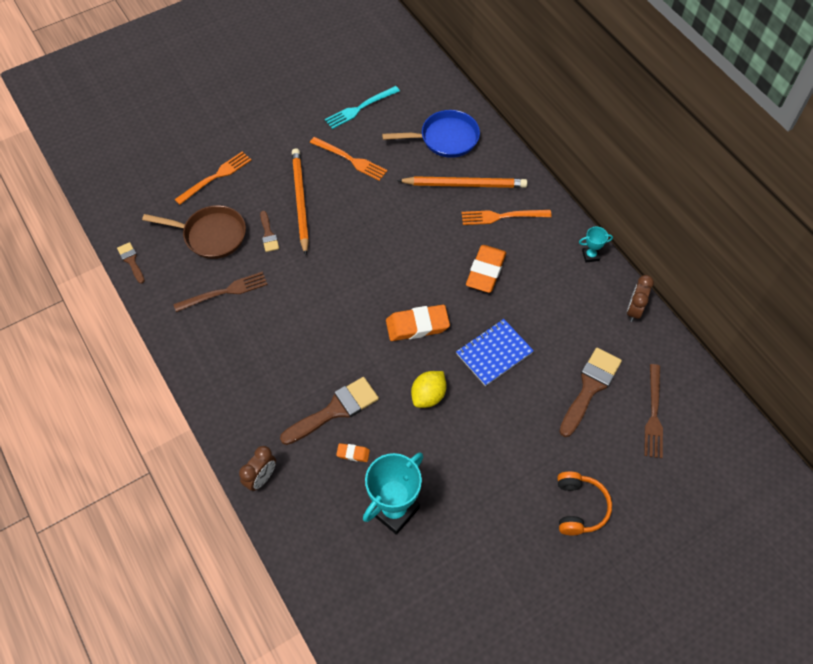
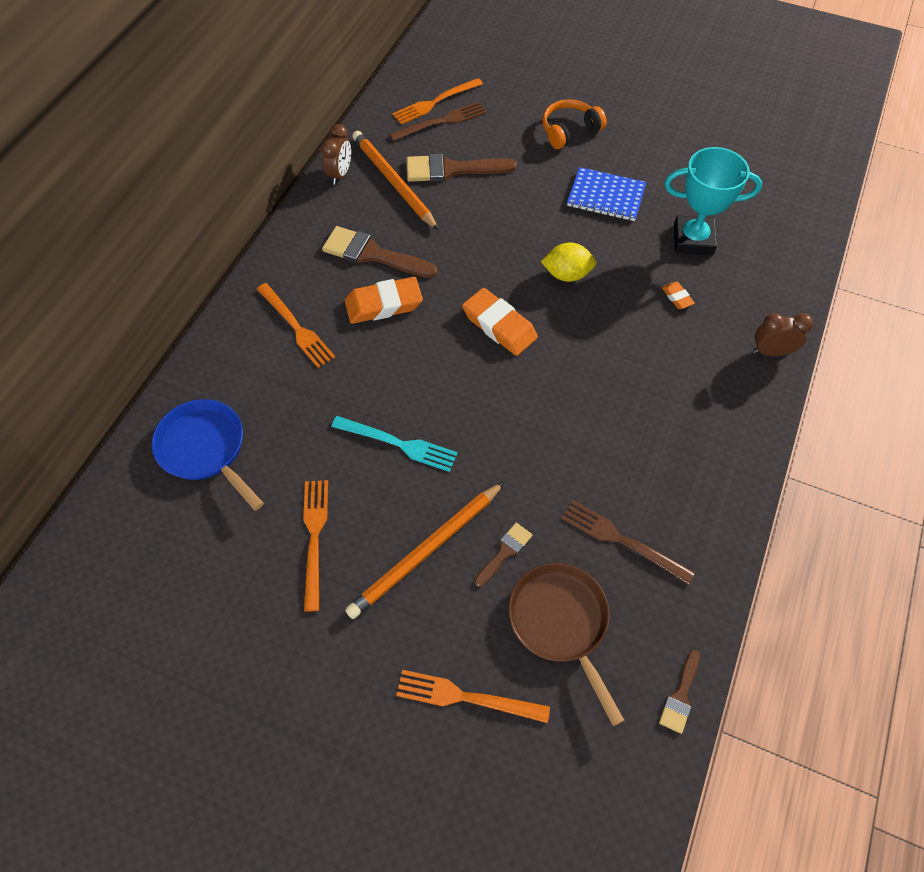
camera: 125 degrees left, 0 degrees up
brown brush [280,377,379,445] -> brown brush moved to [322,226,438,278]
turquoise fork [325,86,400,129] -> turquoise fork moved to [331,416,458,472]
orange pencil [397,176,528,188] -> orange pencil moved to [352,131,439,230]
blue notebook [456,319,534,386] -> blue notebook moved to [567,167,646,221]
turquoise trophy [579,227,613,263] -> none
brown clock [627,275,654,322] -> brown clock turned 60 degrees counterclockwise [321,124,351,185]
none -> orange fork [392,78,483,125]

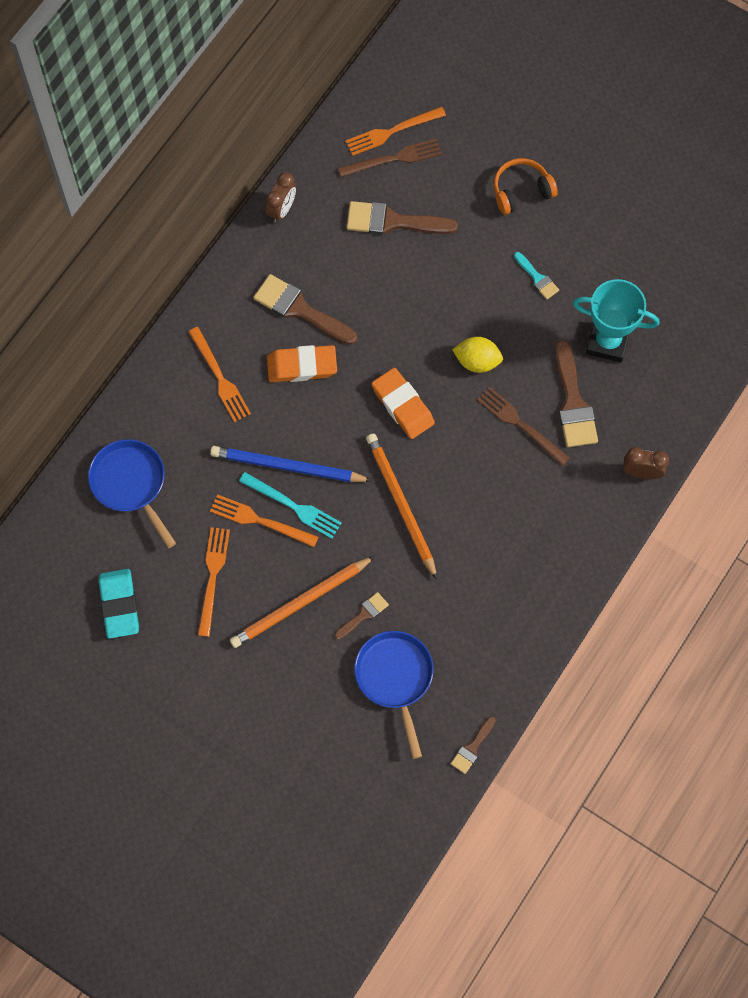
camera: 10 degrees right, 10 degrees up
orange pencil [352,131,439,230] -> orange pencil moved to [366,434,437,580]
orange fork [396,670,550,723] -> orange fork moved to [210,494,318,547]
brown pan [508,563,624,726] -> blue pan [354,631,433,759]
brown fork [561,500,695,585] -> brown fork moved to [477,387,570,466]
blue notebook [567,167,646,221] -> turquoise brush [514,252,559,299]
orange eraser [662,282,695,309] -> brown brush [555,340,598,447]
none -> turquoise eraser [99,569,139,639]
none -> blue pencil [210,446,373,482]

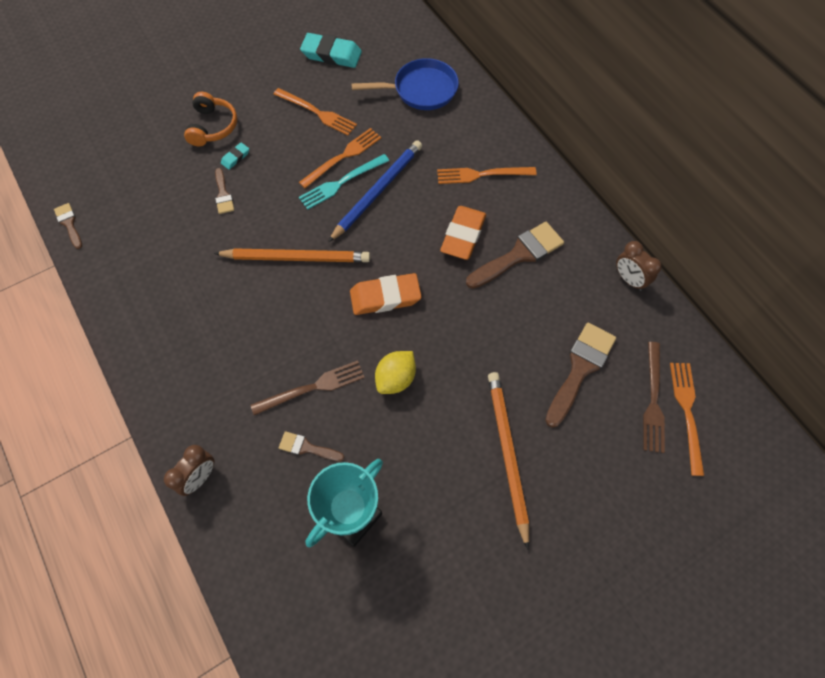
camera: 115 degrees right, 5 degrees down
orange pencil [230,556,375,648] -> orange pencil moved to [488,372,529,549]
blue pan [354,631,433,759] -> none
orange headphones [494,158,558,215] -> orange headphones moved to [184,92,237,146]
turquoise brush [514,252,559,299] -> none
brown brush [555,340,598,447] -> brown brush [279,431,344,461], size x0.53
none -> turquoise eraser [221,142,249,170]

